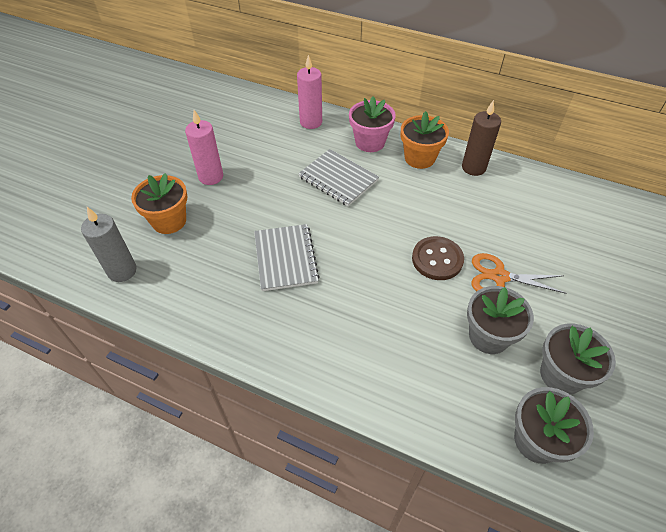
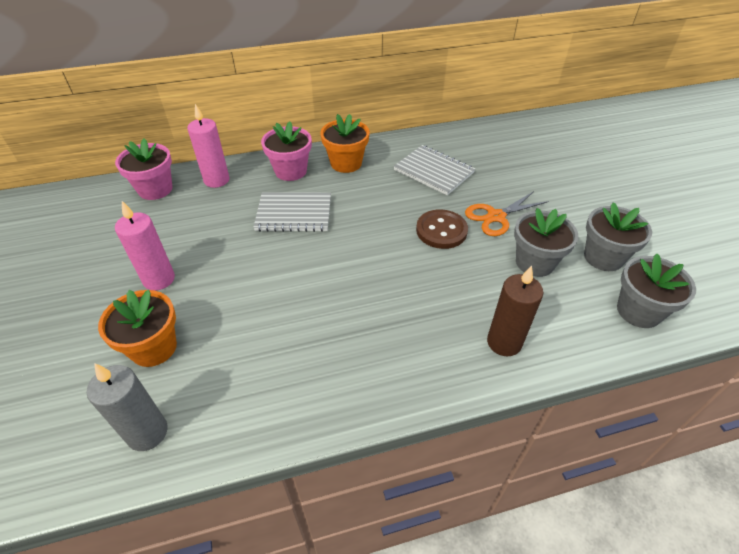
camera: 40 degrees left, 5 degrees down
grey notebook [254,224,320,291] -> grey notebook moved to [394,145,475,195]
brown candle [462,100,501,176] -> brown candle moved to [487,265,543,356]
none -> pink flower pot [115,138,172,200]

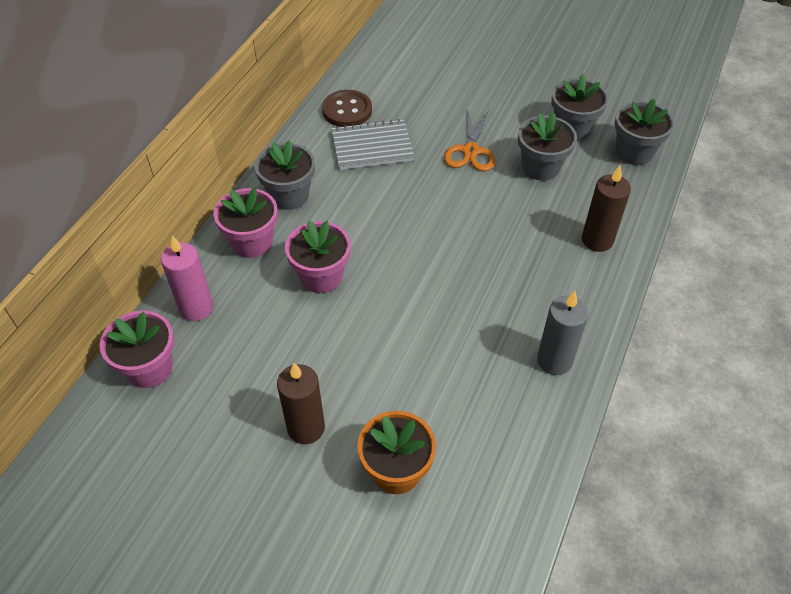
camera: 50 degrees left, 5 degrees up
grey candle [87,363,167,451] -> grey candle moved to [537,291,589,375]
pink candle [115,201,175,291] -> brown candle [277,363,325,444]
grey notebook [253,192,331,232] -> pink flower pot [285,220,351,293]
orange flower pot [320,114,370,173] -> grey flower pot [254,140,315,210]
brown button [416,209,468,249] -> brown button moved to [322,90,372,127]

